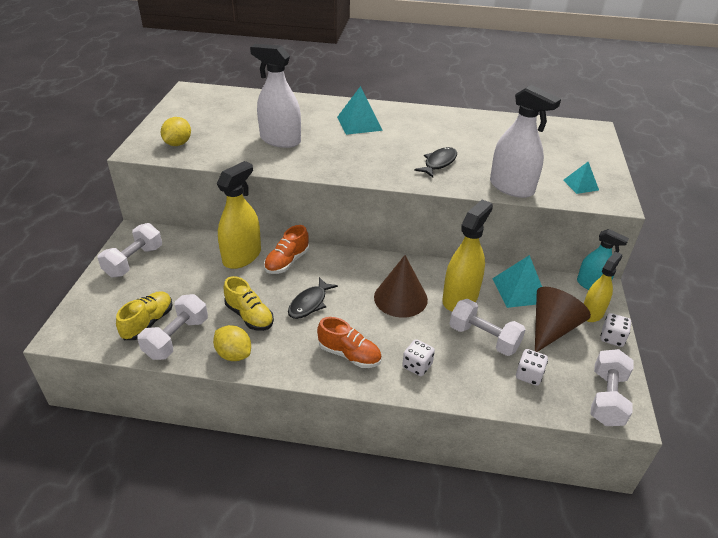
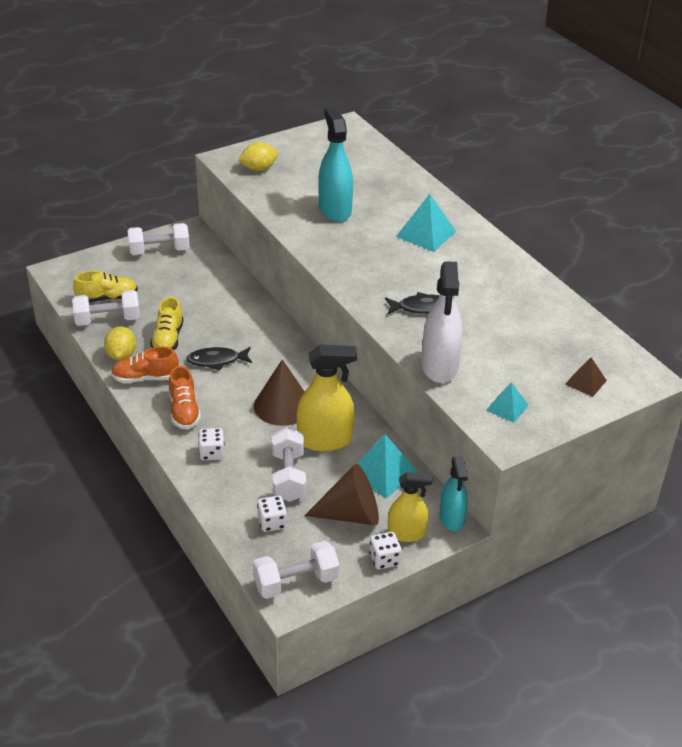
camera: 50 degrees right, 0 degrees up
yellow spray bottle [217,161,261,269] -> none
white spray bottle [250,44,301,148] -> turquoise spray bottle [318,107,353,222]
orange shoe [264,225,309,274] -> orange shoe moved to [111,346,179,383]
none -> brown pyramid [565,357,607,397]

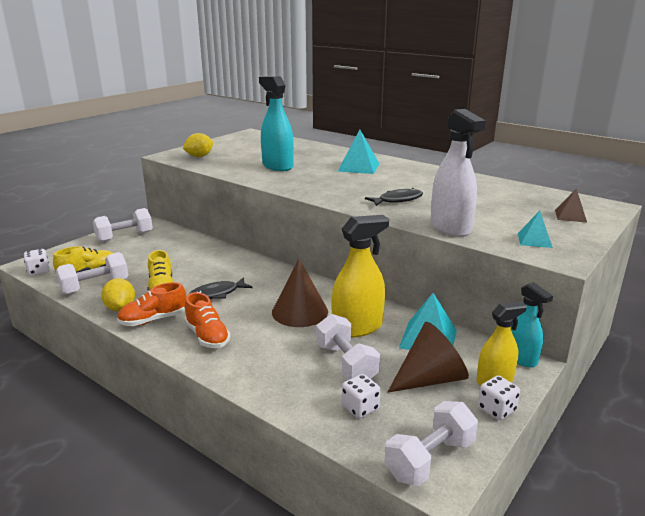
camera: 20 degrees left, 15 degrees down
white dice [198,428,225,461] -> white dice moved to [24,249,50,276]

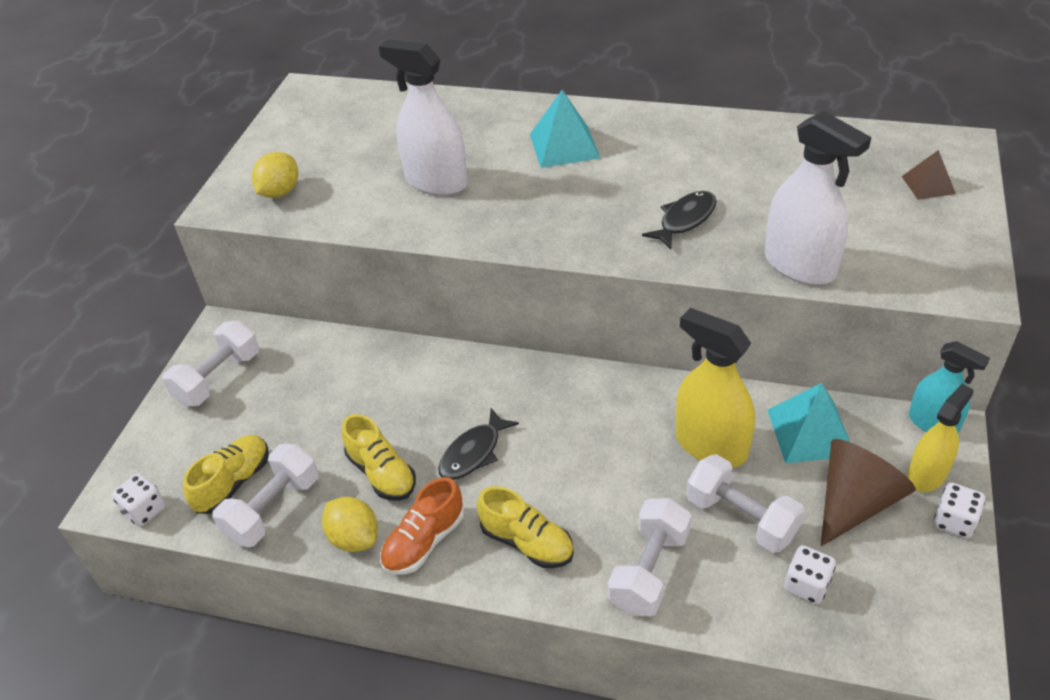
camera: 20 degrees left, 20 degrees up
orange shoe [185,292,230,348] -> yellow shoe [477,486,574,568]
turquoise spray bottle [259,76,294,171] -> white spray bottle [379,39,468,196]
brown cone [272,259,328,327] -> none
yellow spray bottle [332,215,389,338] -> yellow spray bottle turned 90 degrees counterclockwise [676,308,755,467]
white dumbbell [385,401,478,486] -> white dumbbell moved to [608,498,691,616]
turquoise pyramid [518,211,553,248] -> none

